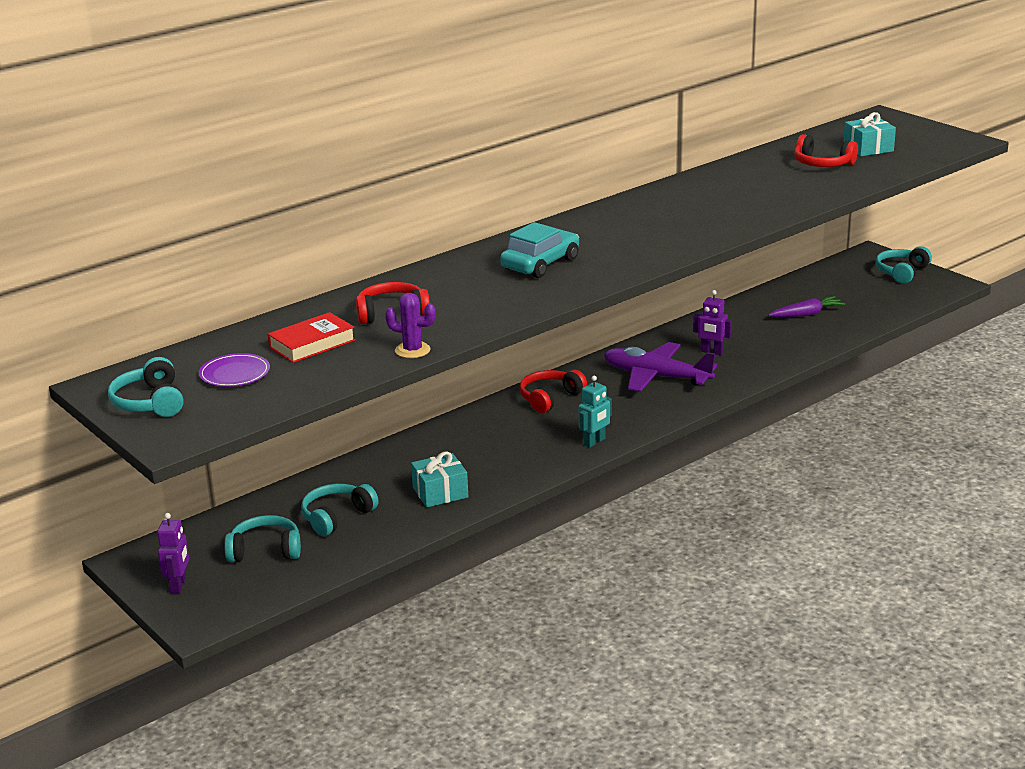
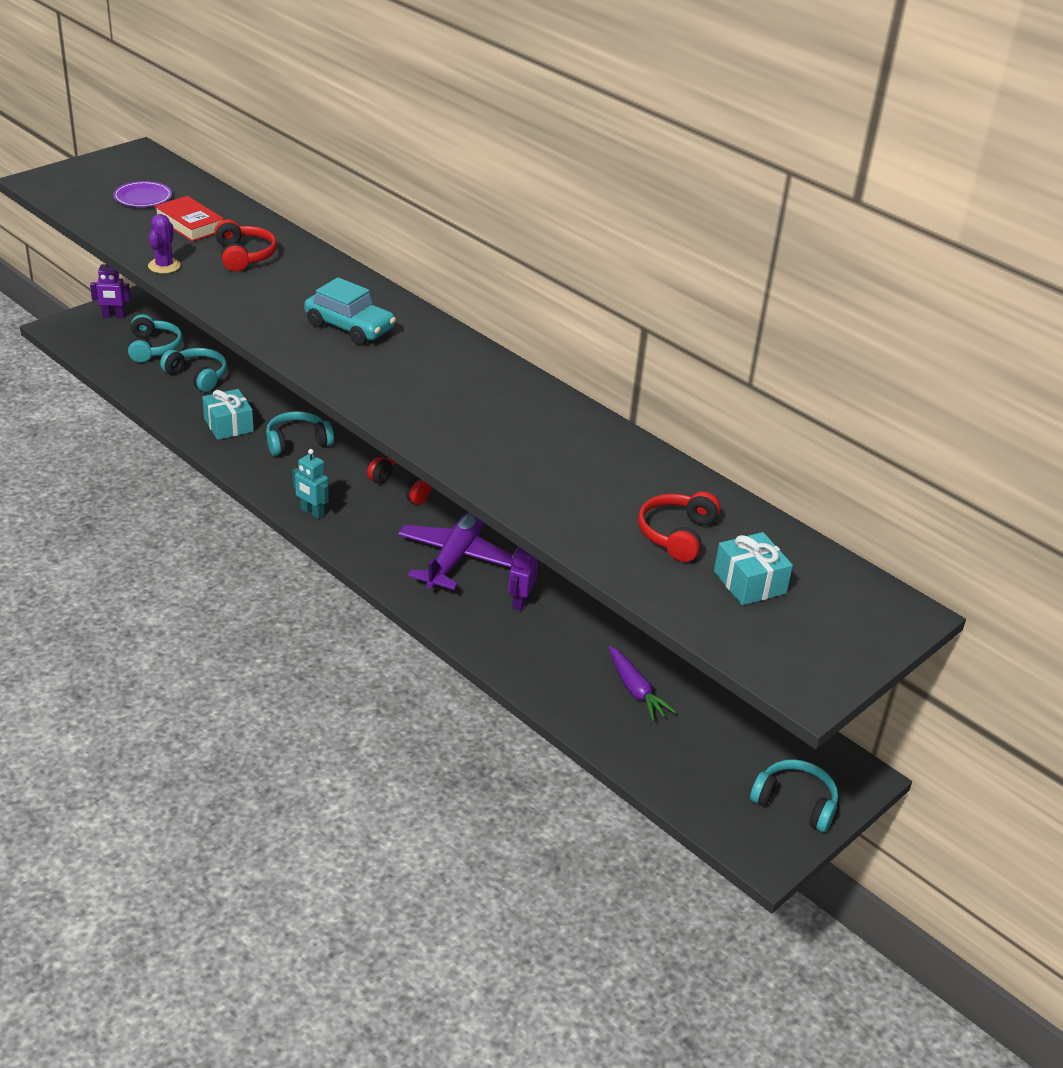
camera: 80 degrees right, 10 degrees up
turquoise headphones [108,357,184,417] -> turquoise headphones moved to [266,411,334,456]

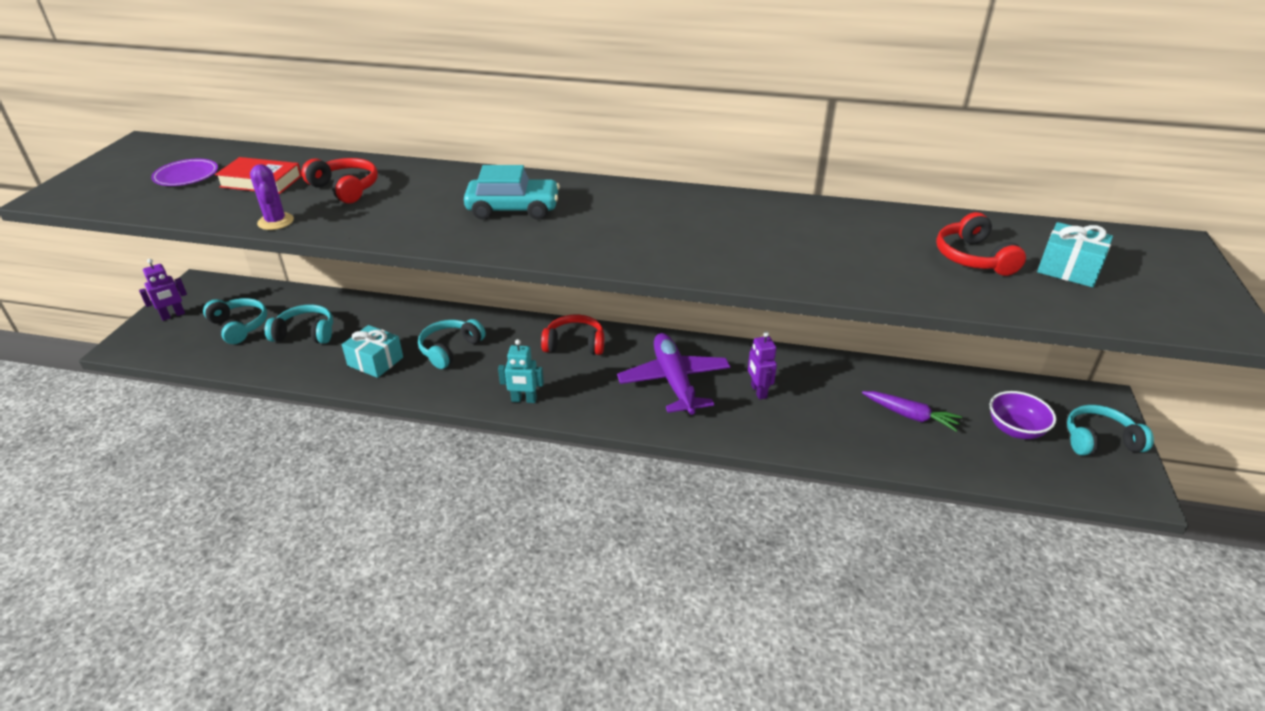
camera: 30 degrees left, 0 degrees up
none -> purple bowl [990,391,1056,439]

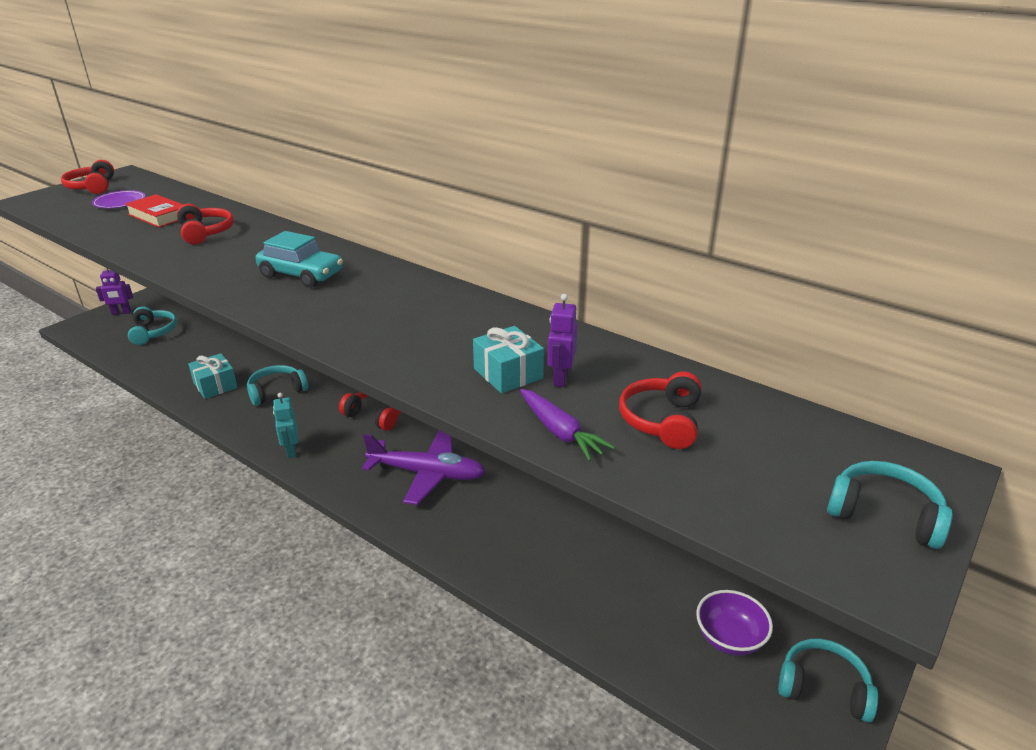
camera: 25 degrees right, 5 degrees down
purple cactus [250,164,294,230] -> none
turquoise headphones [265,304,333,344] -> turquoise headphones moved to [827,461,953,549]
turquoise robot [498,339,544,403] -> turquoise robot turned 45 degrees clockwise [273,393,298,458]
purple plane [617,333,730,415] -> purple plane turned 90 degrees clockwise [362,430,486,505]
purple robot [748,331,777,400] -> purple robot moved to [547,294,577,387]
purple carrot [862,391,962,432] -> purple carrot moved to [520,389,615,461]
turquoise gift [1037,222,1113,287] -> turquoise gift moved to [473,326,544,393]
none -> red headphones [61,160,114,194]

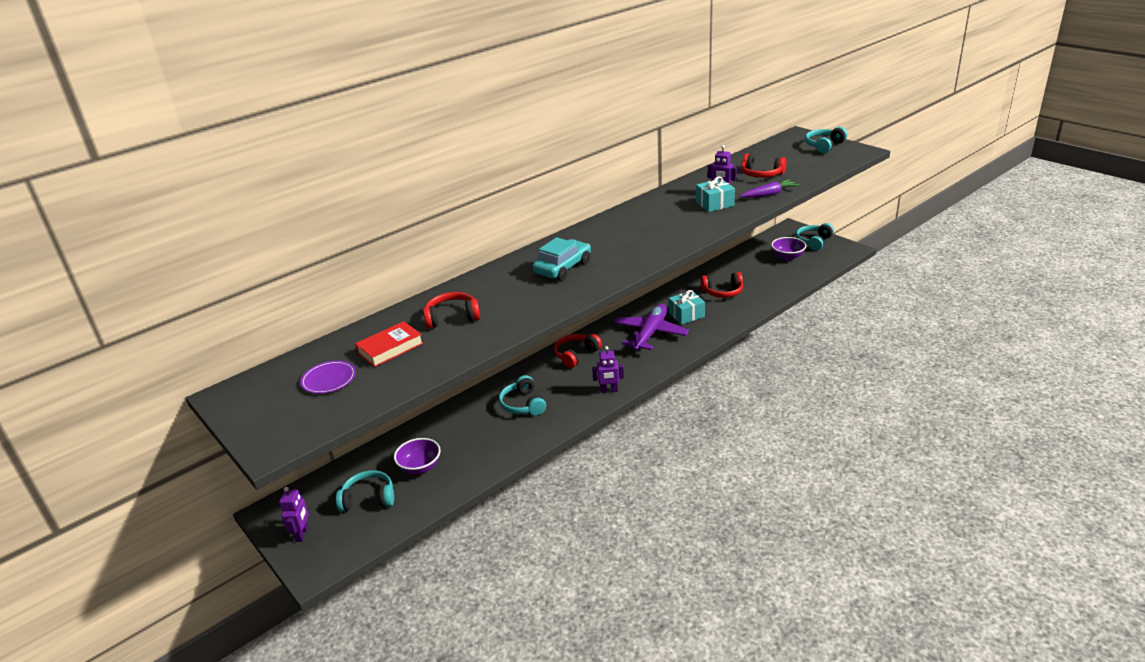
camera: 75 degrees left, 0 degrees up
red headphones [61,160,114,194] -> red headphones moved to [701,272,743,298]
turquoise gift [188,353,238,399] -> turquoise gift moved to [669,290,705,325]
turquoise robot [273,393,298,458] -> purple robot [592,346,624,393]
none -> purple bowl [394,438,441,474]

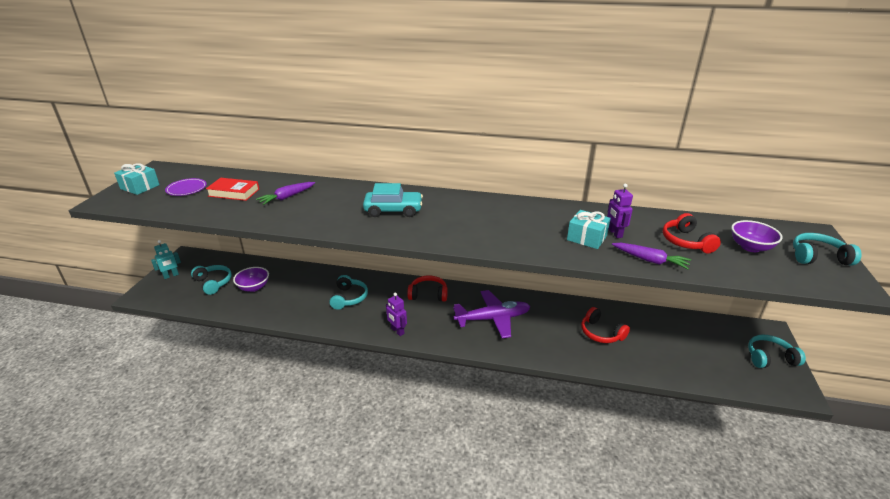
camera: 50 degrees right, 0 degrees up
purple robot [279,487,309,542] -> turquoise robot [151,240,181,279]
red headphones [423,292,480,329] -> purple carrot [256,182,315,205]
turquoise headphones [499,375,546,416] -> turquoise headphones turned 150 degrees clockwise [329,275,368,310]
turquoise gift [669,290,705,325] -> turquoise gift moved to [114,163,160,195]
purple bowl [771,237,806,260] -> purple bowl moved to [731,220,782,252]

